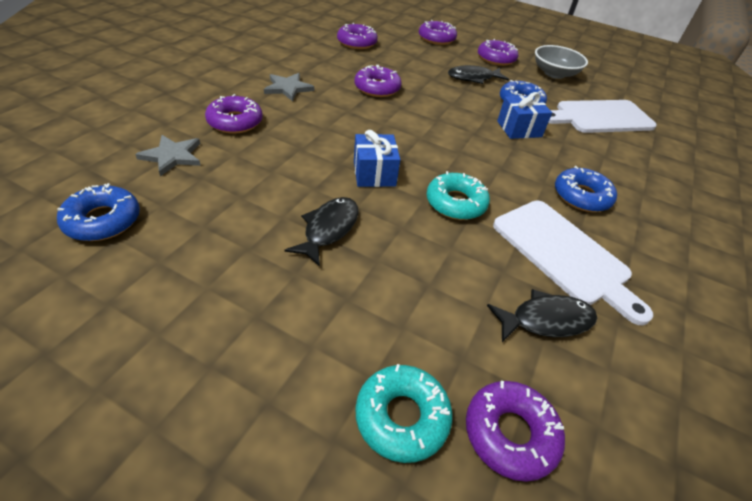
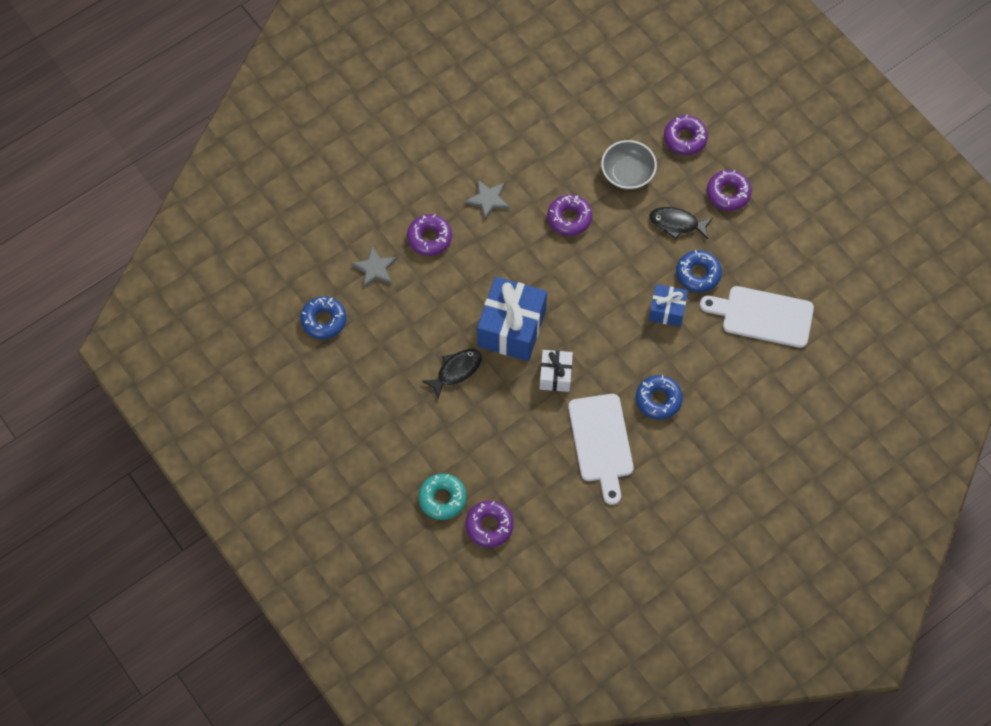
camera: 30 degrees right, 20 degrees up
purple donut [337,23,378,49] -> none
blue gift [354,130,400,187] -> blue gift [477,277,547,361], size x1.82
turquoise donut [427,171,490,220] -> white gift [540,350,573,392]
black fish [487,289,597,342] -> none
grey bowl [535,45,588,79] -> grey bowl moved to [601,140,657,190]

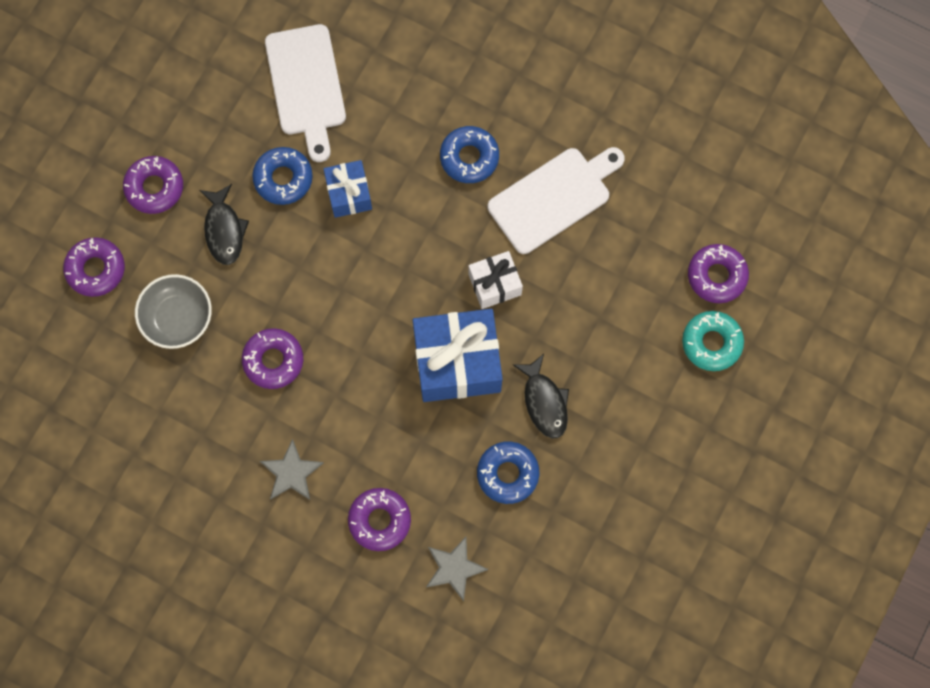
camera: 115 degrees left, 10 degrees up
blue donut [300,296,346,339] -> blue donut moved to [477,441,539,504]
black fish [422,349,482,398] -> black fish turned 135 degrees counterclockwise [512,354,569,439]

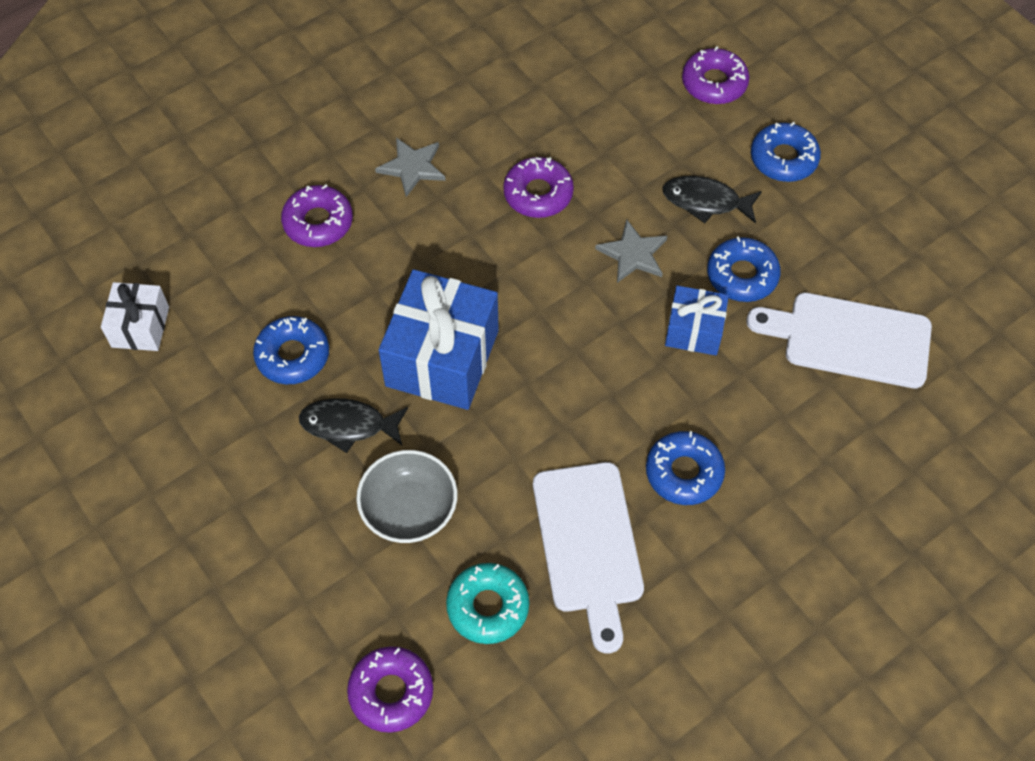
camera: 115 degrees right, 15 degrees down
purple donut [123,156,183,214] -> blue donut [751,122,821,182]
grey bowl [135,274,212,349] -> grey bowl moved to [356,450,458,543]
grey star [426,537,489,601] -> grey star moved to [595,219,667,283]
white gift [468,251,523,309] -> white gift moved to [101,282,169,351]
turquoise donut [682,311,744,371] -> turquoise donut moved to [446,563,529,644]

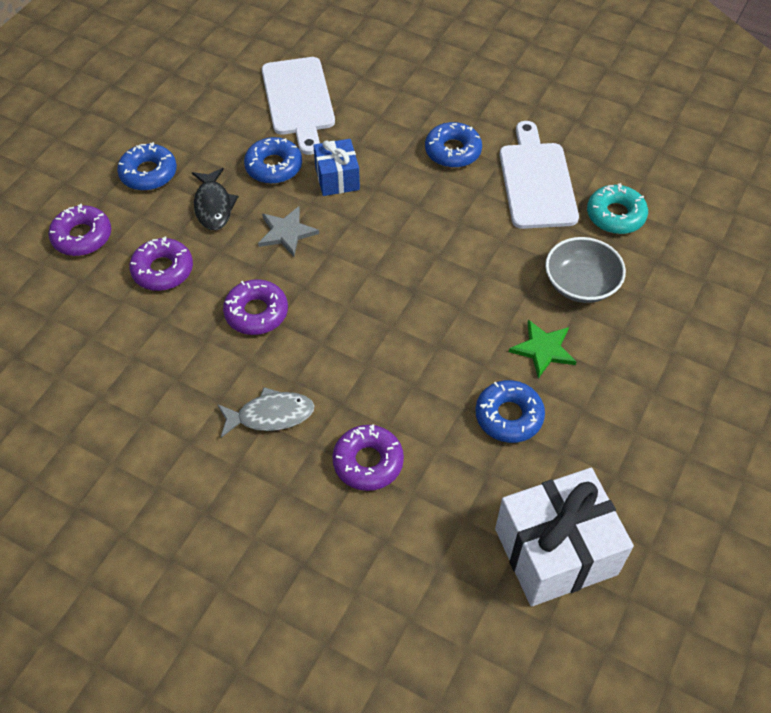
camera: 115 degrees left, 5 degrees down
white gift [101,282,169,351] -> white gift [495,468,634,607], size x1.82
black fish [299,398,408,453] -> green star [509,320,577,378]
purple donut [347,646,433,733] -> purple donut moved to [129,237,193,291]
grey star [375,138,446,197] -> grey fish [217,387,315,438]
blue gift [379,269,499,410] -> none
white cutting board [533,462,644,654] -> white cutting board turned 60 degrees counterclockwise [499,121,579,229]

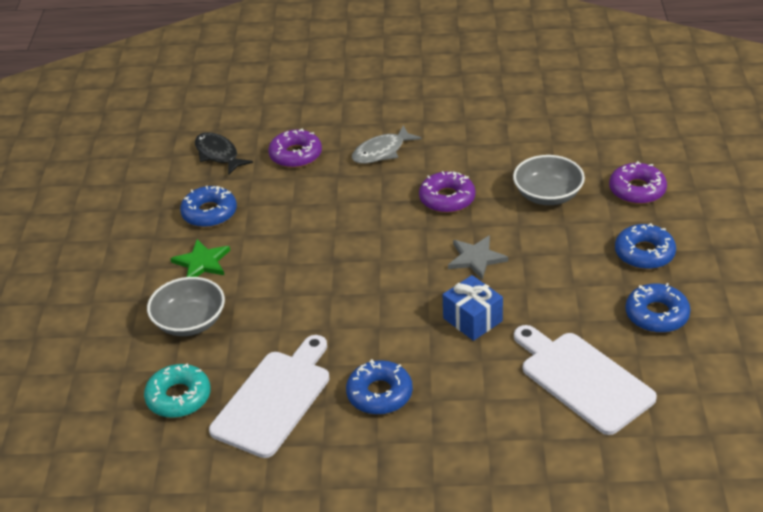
camera: 155 degrees right, 15 degrees down
purple donut [129,237,193,291] -> grey bowl [513,155,585,205]
black fish [192,168,239,230] -> black fish moved to [195,132,253,175]
blue donut [244,137,302,184] -> blue donut moved to [625,283,691,333]
white gift [495,468,634,607] -> none
white cutting board [499,121,579,229] -> white cutting board turned 120 degrees counterclockwise [209,335,329,458]

